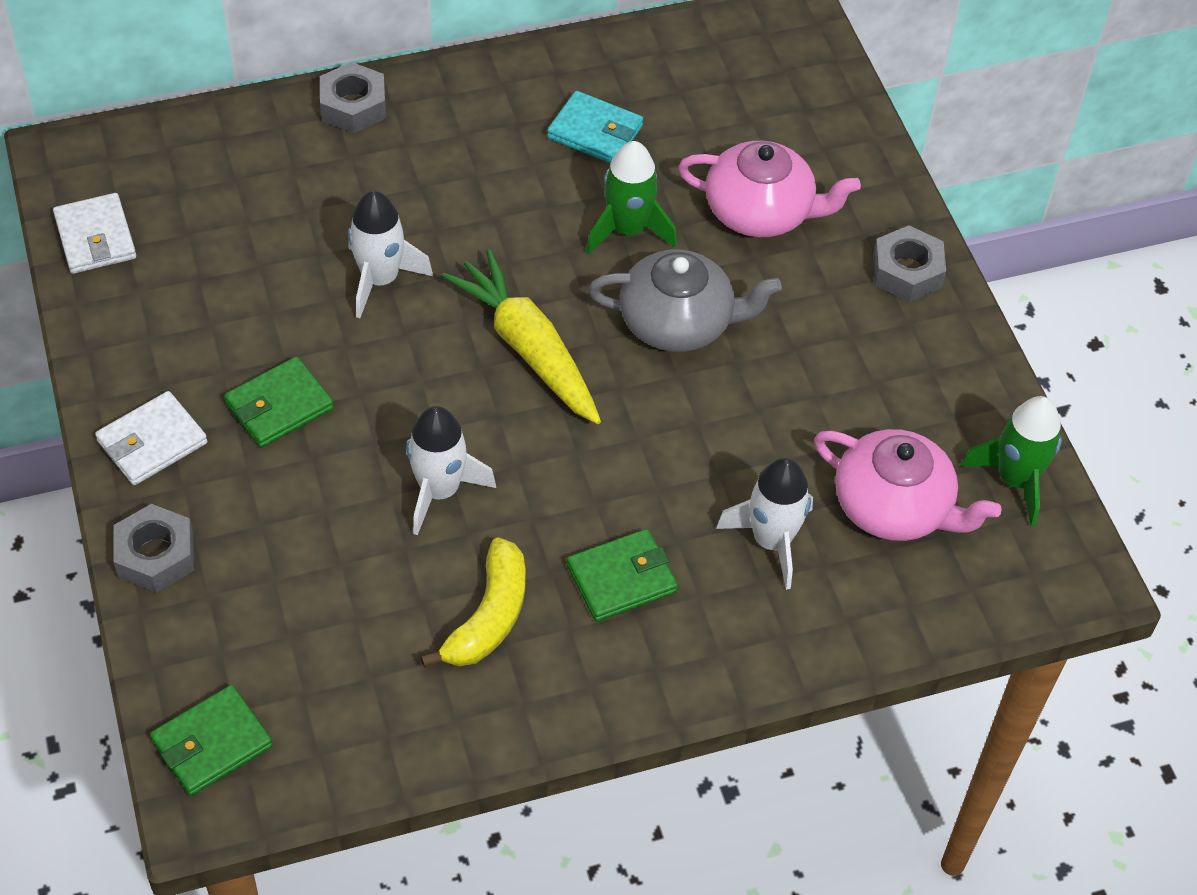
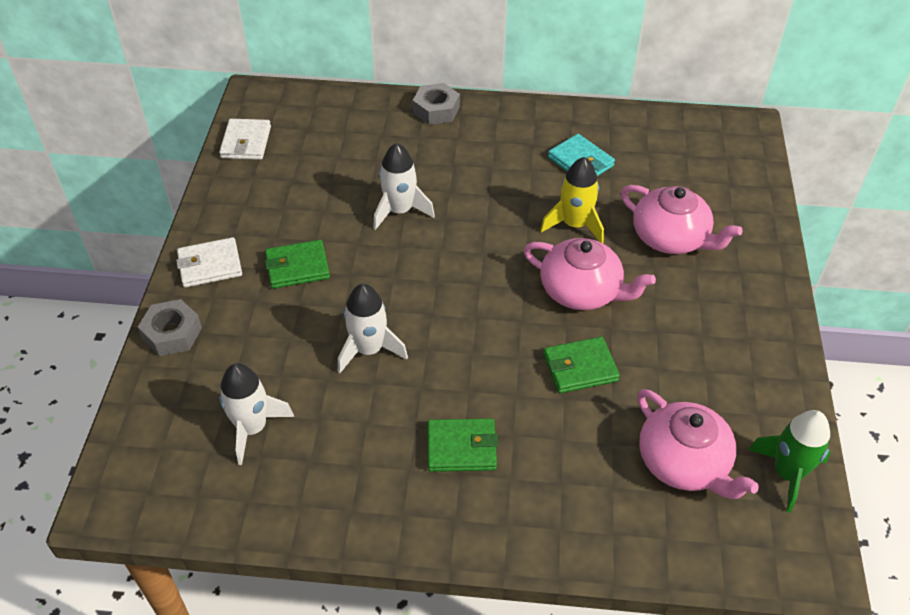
camera: 25 degrees right, 5 degrees down
green wallet [150,685,273,796] -> green wallet moved to [543,337,620,393]
yellow banana [421,538,525,667] -> none
yellow carrot [442,250,601,424] -> none
green rocket [586,141,677,254] -> yellow rocket [540,157,604,243]
grey teapot [588,250,782,352] -> pink teapot [524,238,656,310]
white rocket [716,458,813,590] -> white rocket moved to [219,363,294,465]
grey nut [873,225,946,302] -> none

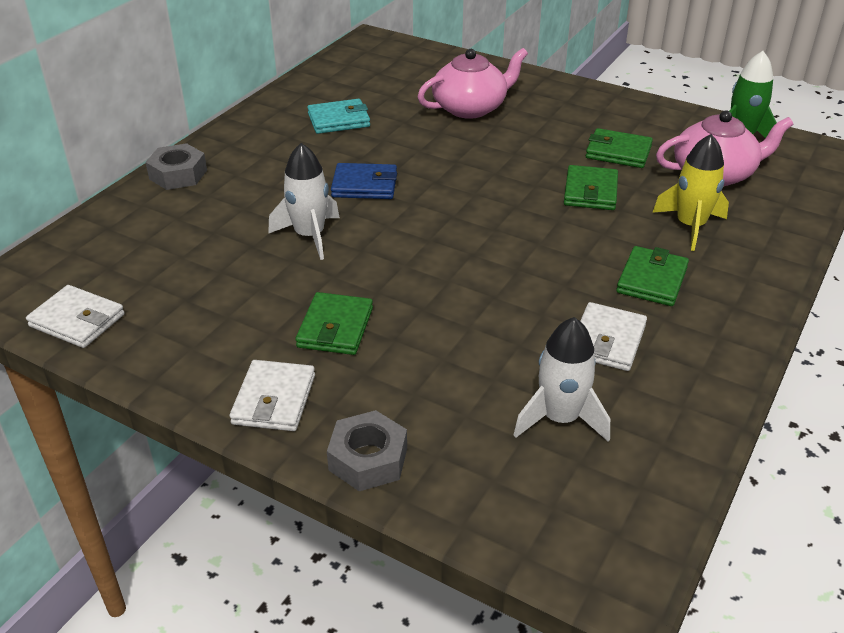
camera: 65 degrees left, 10 degrees down
white rocket [338,284,408,374] -> none
pink teapot [524,238,656,310] -> none
yellow rocket [540,157,604,243] -> yellow rocket moved to [652,134,729,251]
none -> blue wallet [331,163,397,199]
none -> white wallet [580,302,647,371]
none -> green wallet [586,128,653,168]

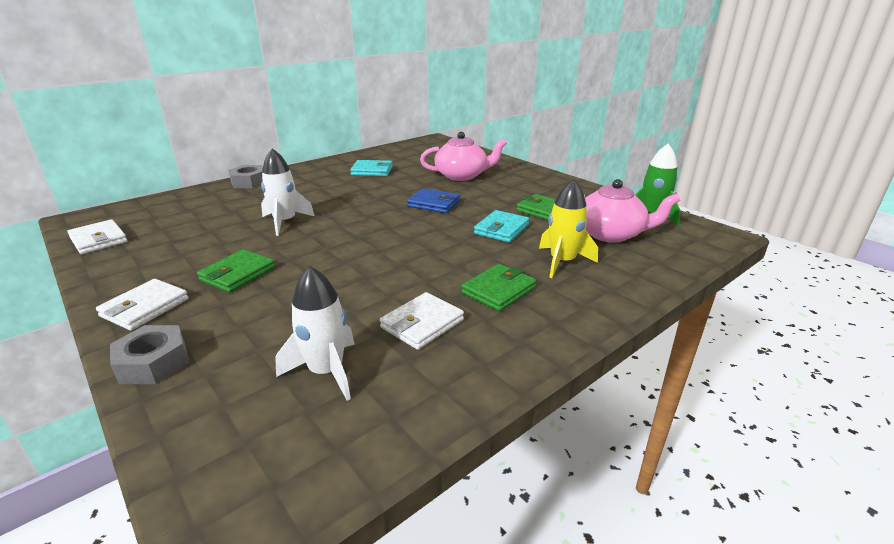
camera: 20 degrees right, 10 degrees down
blue wallet [331,163,397,199] -> blue wallet moved to [407,188,460,213]
green wallet [564,165,618,210] -> turquoise wallet [474,210,530,242]

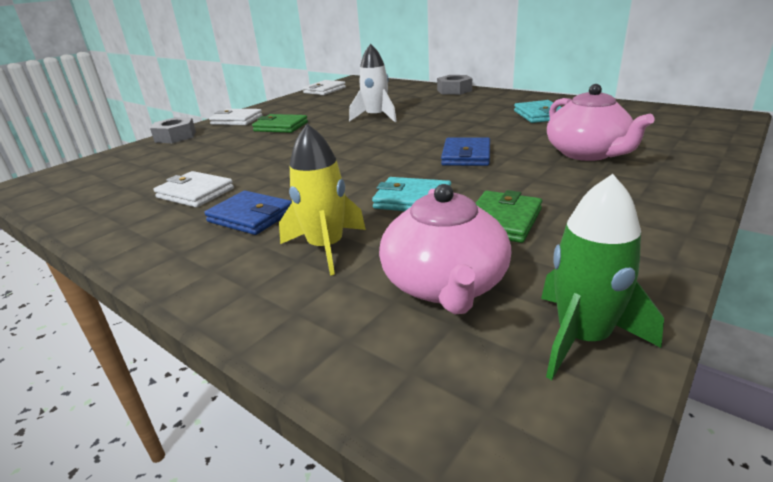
camera: 80 degrees right, 0 degrees up
white rocket [275,266,355,401] -> none
green wallet [461,264,536,311] -> blue wallet [204,191,292,235]

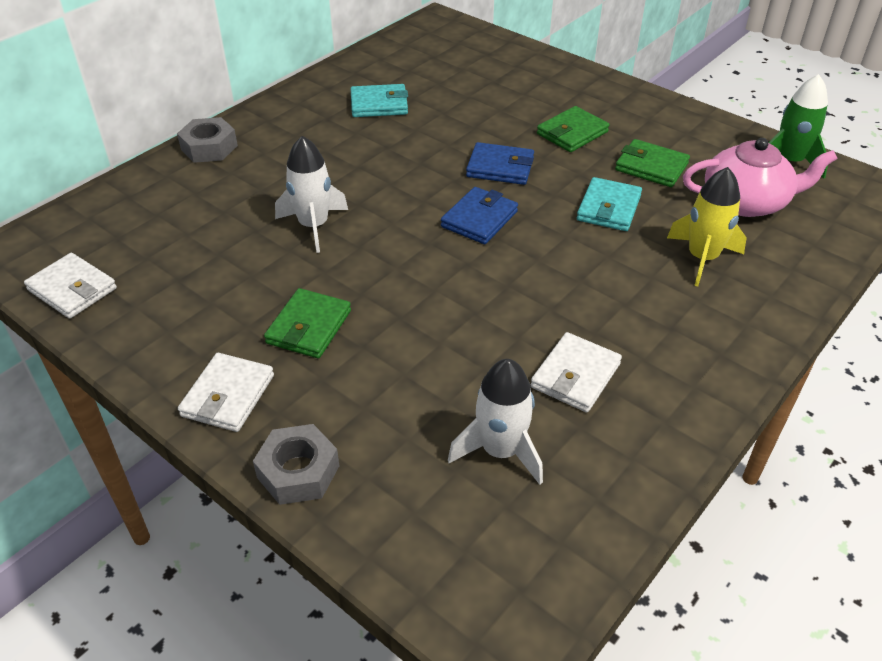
camera: 90 degrees left, 15 degrees up
blue wallet [204,191,292,235] -> blue wallet moved to [441,187,518,244]
pink teapot [547,84,654,161] -> none
none -> white rocket [448,359,543,485]
none -> green wallet [537,106,609,152]

